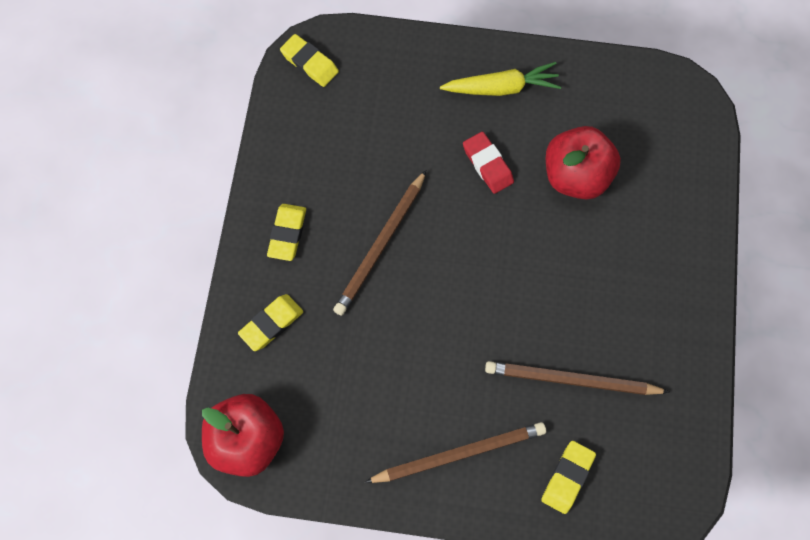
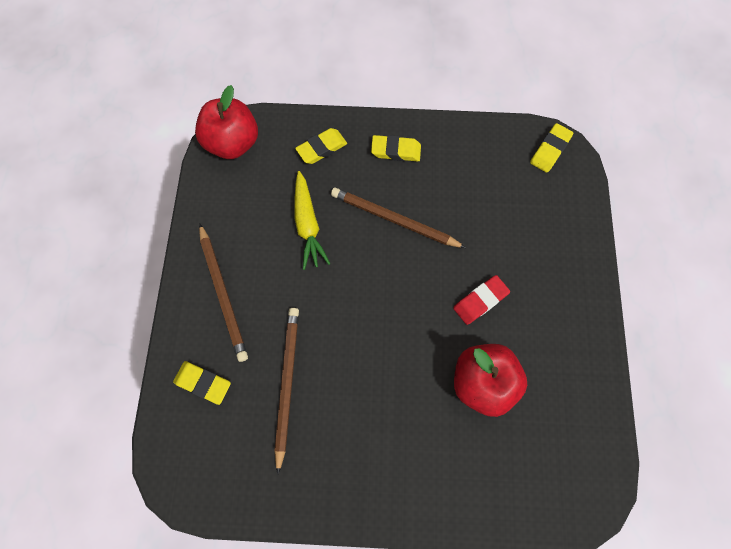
camera: 85 degrees right, 0 degrees up
yellow eraser [238,294,303,351] -> yellow eraser turned 75 degrees counterclockwise [295,128,347,164]
yellow carrot [440,62,561,96] -> yellow carrot moved to [295,171,331,270]

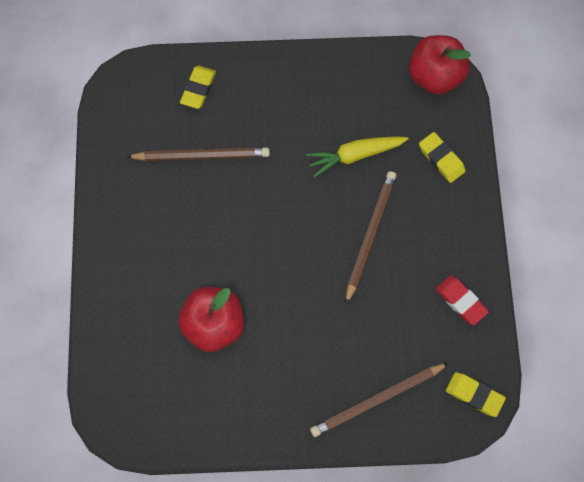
camera: 85 degrees right, 0 degrees up
brown pencil [199,224,248,362] -> brown pencil moved to [310,363,449,437]
yellow eraser [371,135,421,161] -> none
red eraser [453,275,510,325] -> red eraser moved to [436,276,489,325]

